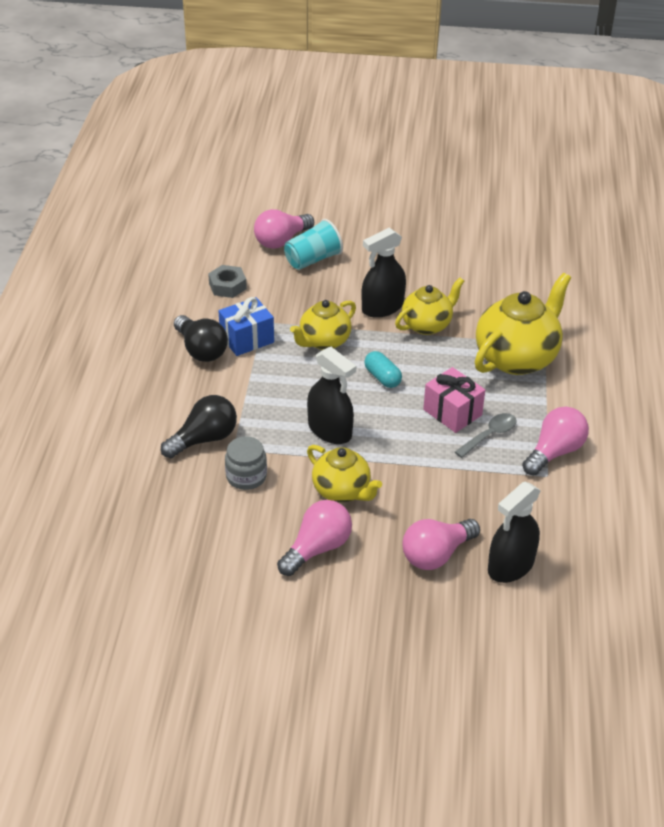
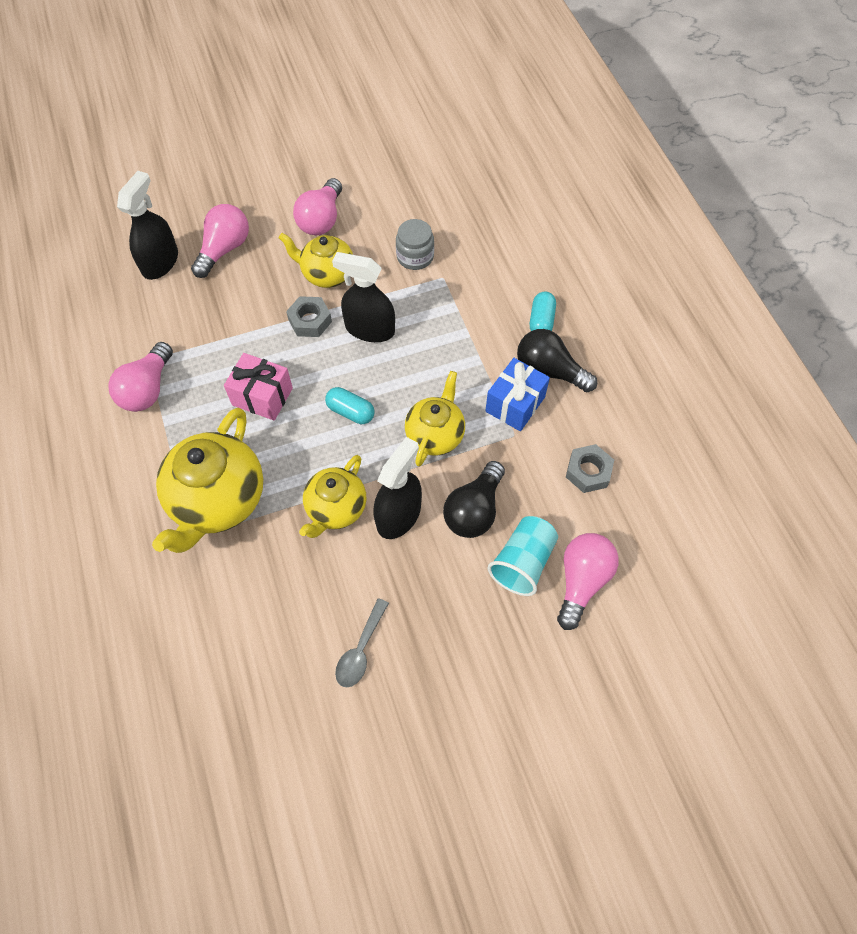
camera: 155 degrees right, 20 degrees up
black light bulb [161,395,237,458] -> black light bulb moved to [443,461,505,538]
grey spoon [455,413,517,458] -> grey spoon moved to [335,598,389,687]
none -> grey nut [286,296,332,337]
none -> turquoise capsule [530,292,556,331]

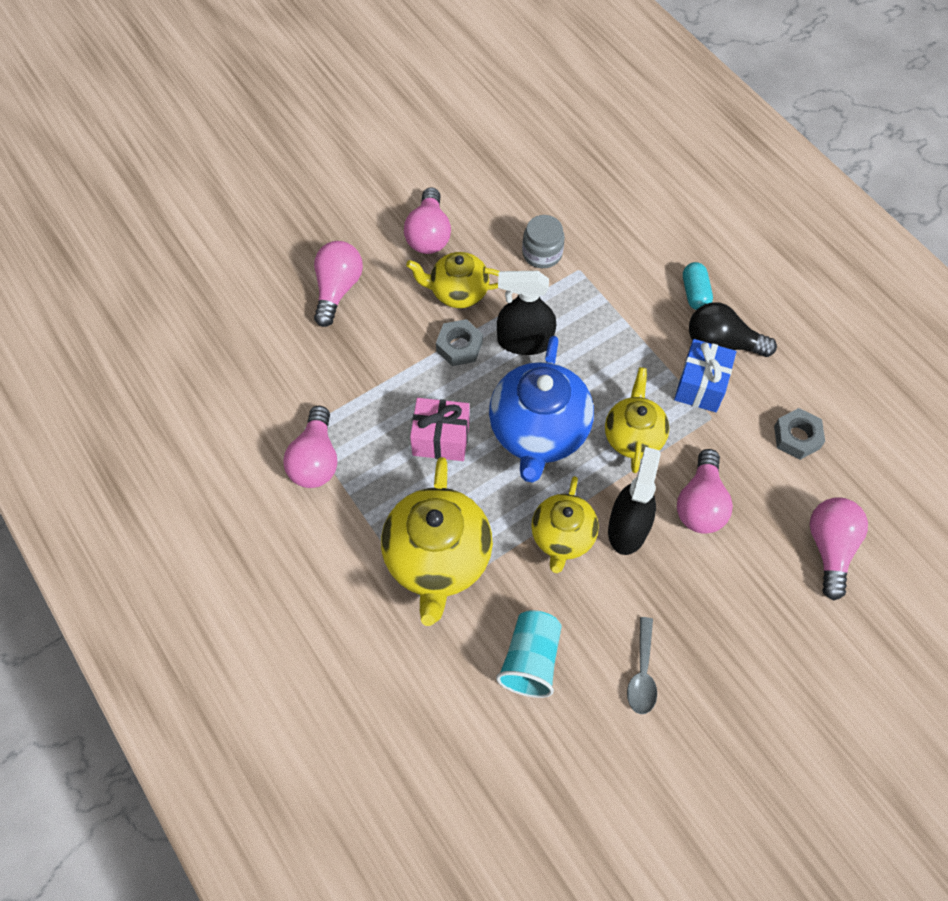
camera: 15 degrees left, 0 degrees up
black spray bottle [117,171,178,280] -> none
turquoise capsule [325,387,375,424] -> blue teapot [489,336,594,483]
black light bulb [443,461,505,538] -> pink light bulb [677,449,733,534]
turquoise cup [488,516,558,596] -> turquoise cup moved to [496,610,562,698]

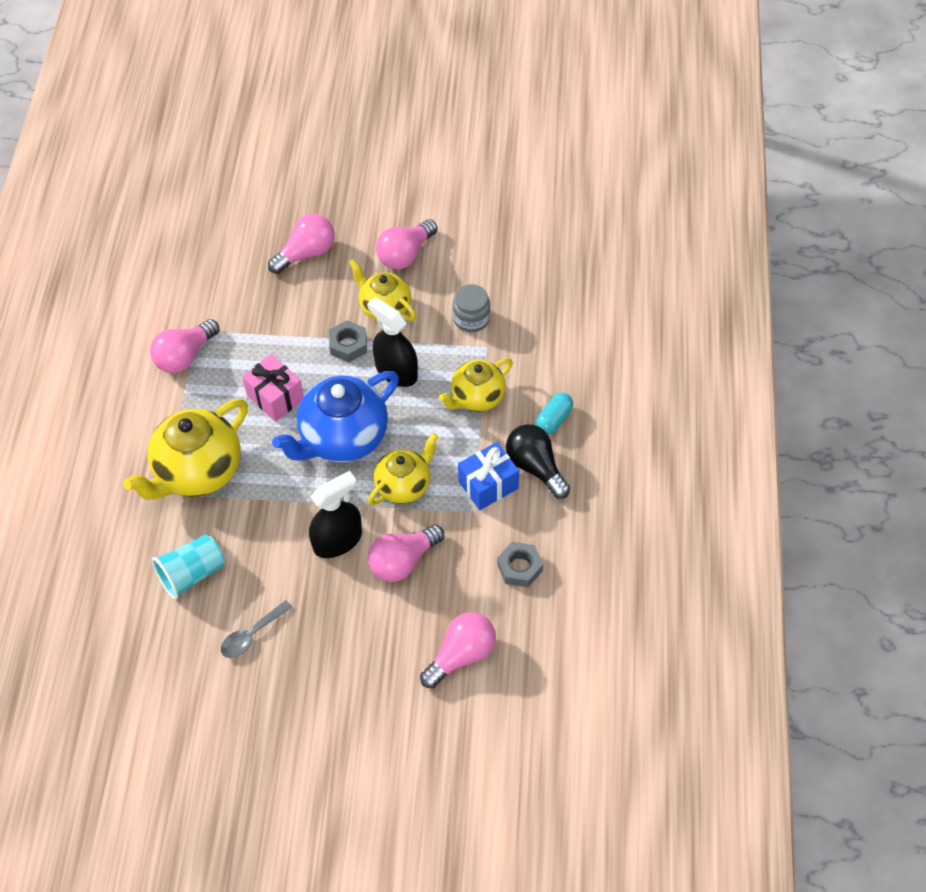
camera: 40 degrees right, 5 degrees down
yellow teapot [531,476,599,573] -> yellow teapot moved to [439,358,513,412]

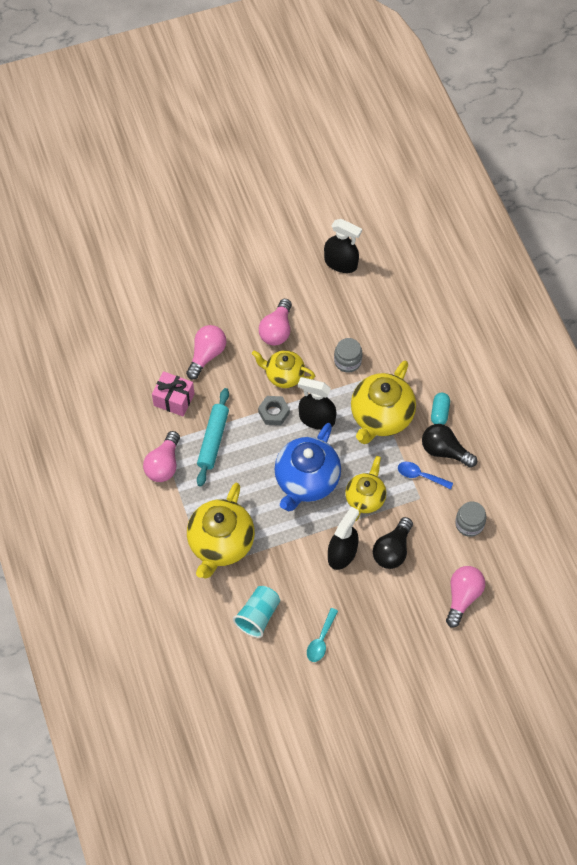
camera: 25 degrees left, 5 degrees up
grey spoon [221,600,293,658] -> turquoise spoon [307,608,338,662]
pink gift [242,354,304,422] -> pink gift moved to [152,371,194,416]
pink light bulb [368,525,444,582] -> black light bulb [373,517,413,569]
yellow teapot [439,358,513,412] -> yellow teapot [351,360,416,444], size x1.63
blue gift [458,442,519,510] -> blue spoon [398,462,453,489]
grey nut [497,542,543,587] -> grey jar [455,501,486,537]
none -> turquoise rolling pin [197,388,229,486]
none -> black spray bottle [324,219,362,273]

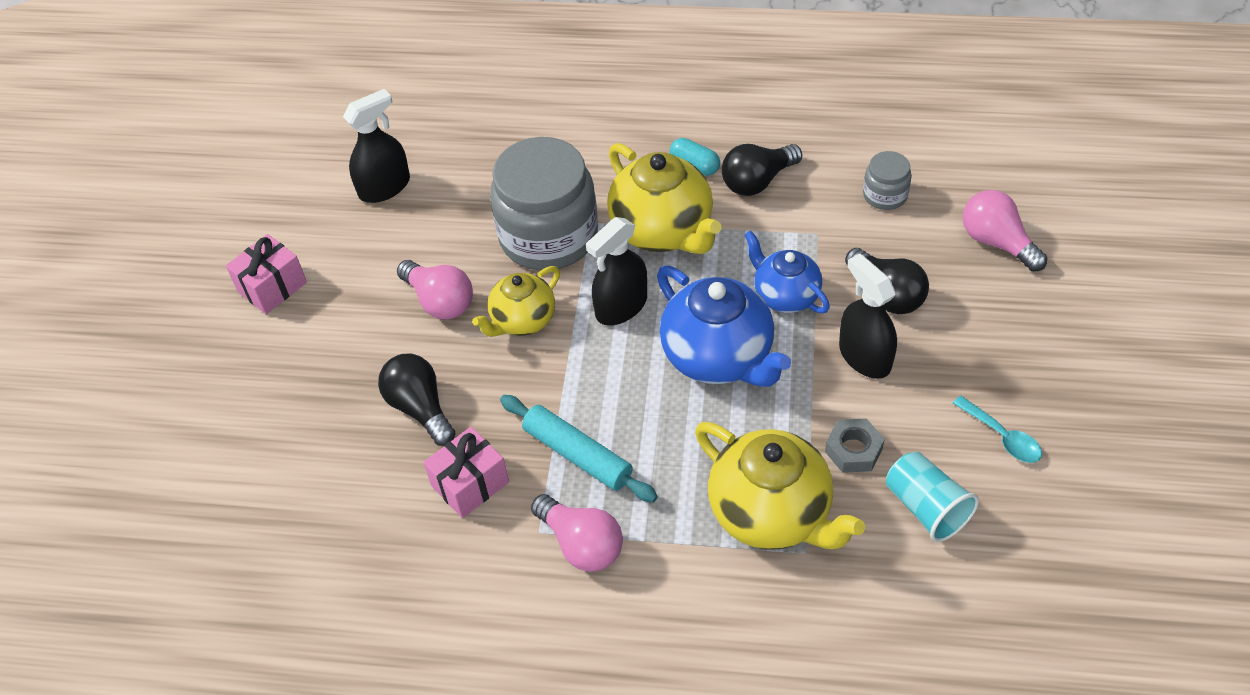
camera: 60 degrees left, 10 degrees down
pink light bulb [186,325,226,379] -> black light bulb [378,354,456,446]
grey nut [258,396,290,425] -> grey nut moved to [825,418,885,473]
grey jar [334,338,362,372] -> grey jar [490,137,598,270], size x2.22
yellow teapot [345,456,386,521] -> blue teapot [745,231,830,313]
blue spoon [398,462,453,489] -> none
none -> pink gift [226,234,307,314]

